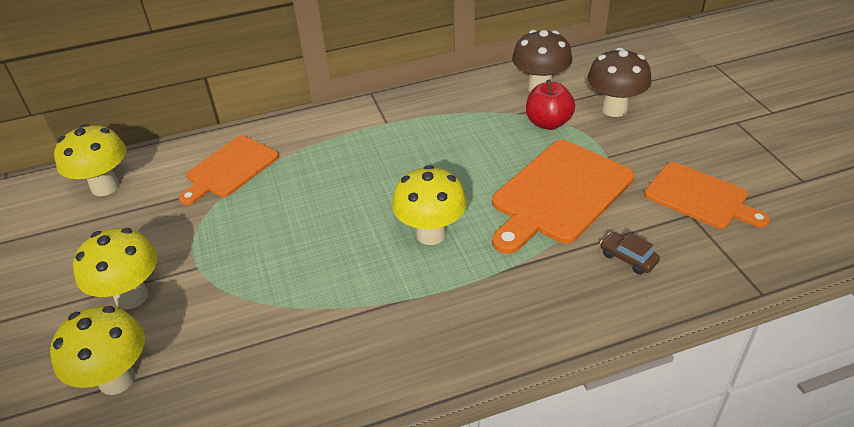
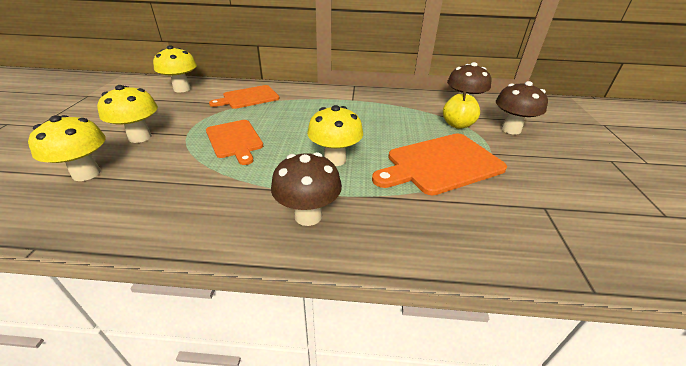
camera: 20 degrees right, 5 degrees down
red apple [526,80,575,130] -> yellow apple [443,90,480,129]
brown car [600,232,660,275] -> none
orange cutting board [644,162,770,229] -> orange cutting board moved to [206,120,263,165]
none -> brown mushroom [271,152,342,226]

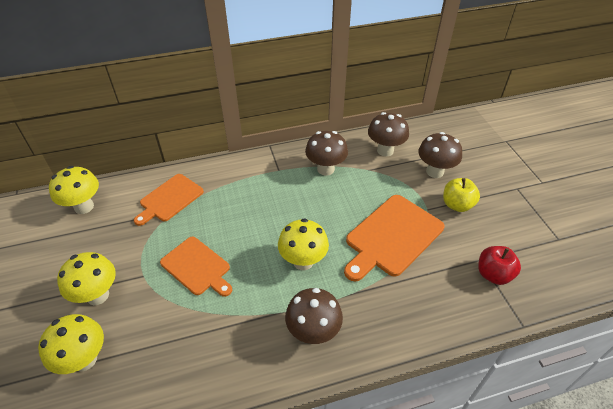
camera: 20 degrees left, 10 degrees up
yellow apple [443,90,480,129] -> yellow apple moved to [443,178,480,212]
none -> brown mushroom [305,131,348,176]
none -> red apple [478,246,521,285]

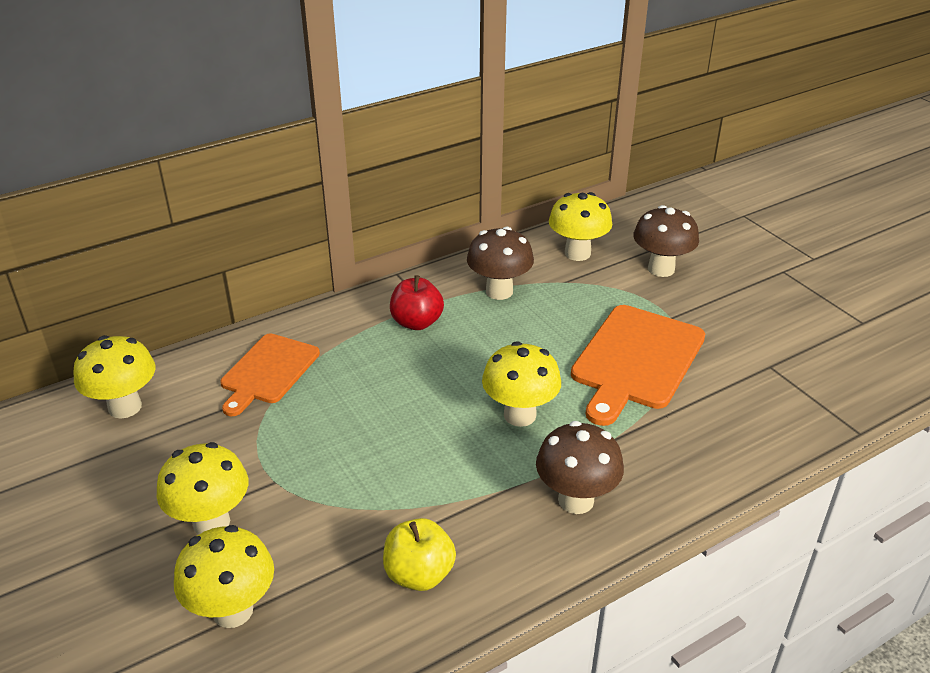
camera: 15 degrees left, 10 degrees down
orange cutting board [160,237,232,297] -> none
brown mushroom [368,112,409,156] -> yellow mushroom [549,192,612,261]
yellow apple [443,178,480,212] -> yellow apple moved to [383,518,456,591]
red apple [478,246,521,285] -> red apple moved to [390,275,444,330]

